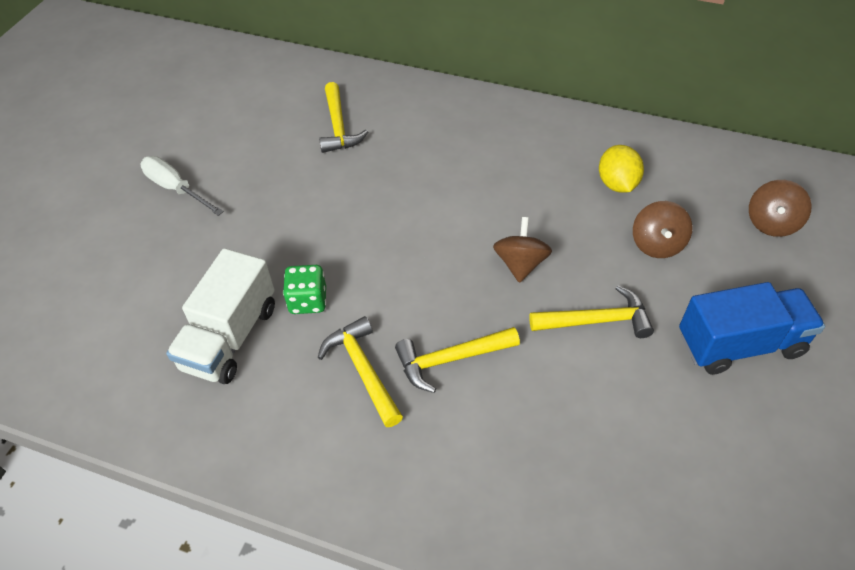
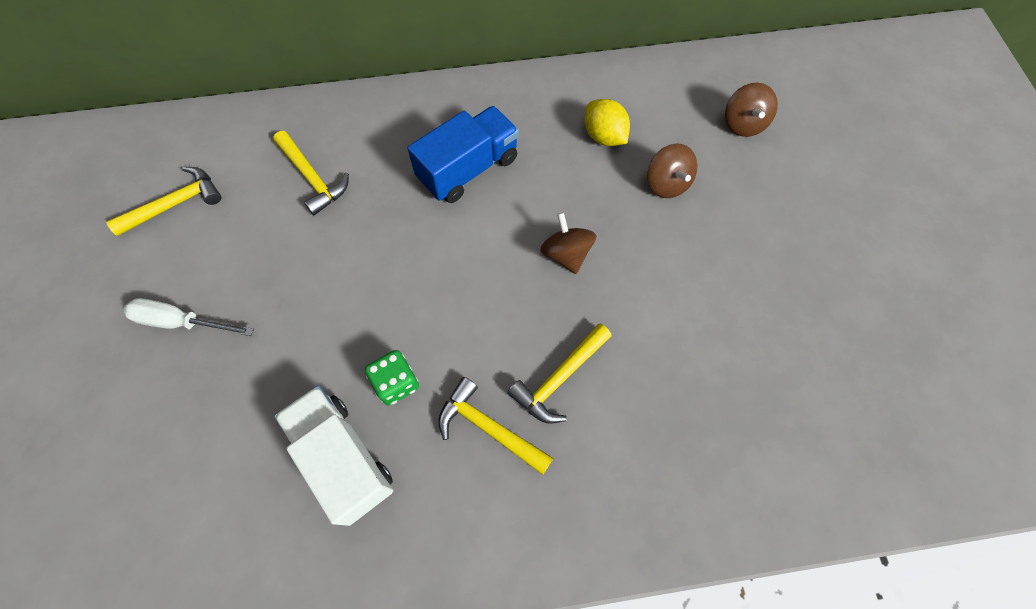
camera: 30 degrees left, 15 degrees up
white truck [166,248,275,384] -> white truck turned 150 degrees clockwise [274,386,393,526]
yellow hammer [529,285,654,338] -> yellow hammer moved to [106,167,222,236]
blue truck [679,282,825,375] -> blue truck moved to [407,106,519,203]

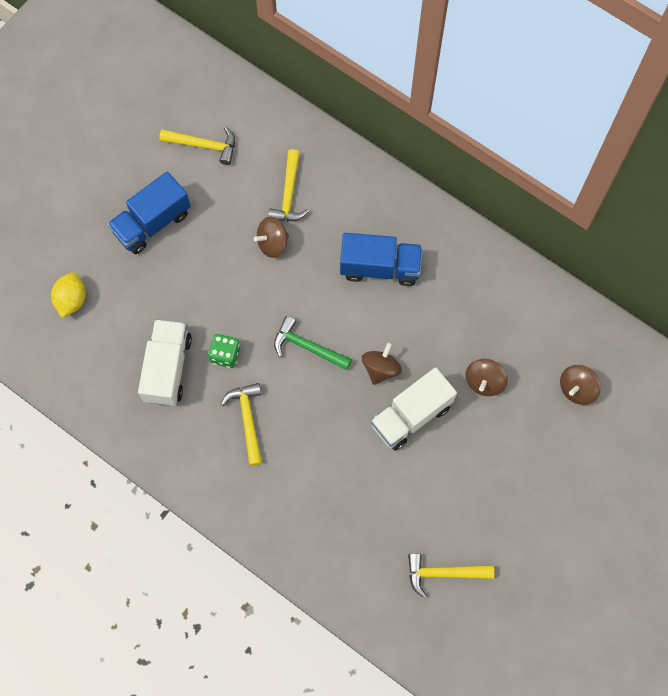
camera: 45 degrees right, 5 degrees up
white screwdriver [124,298,254,336] -> blue truck [108,171,190,254]
yellow hammer [507,324,611,424] -> yellow hammer moved to [408,553,494,598]
yellow lemon [585,99,630,146] -> yellow lemon moved to [51,272,86,318]
none -> brown spinning top [254,217,289,258]
none -> green hammer [274,316,352,370]
none -> white truck [371,367,457,451]

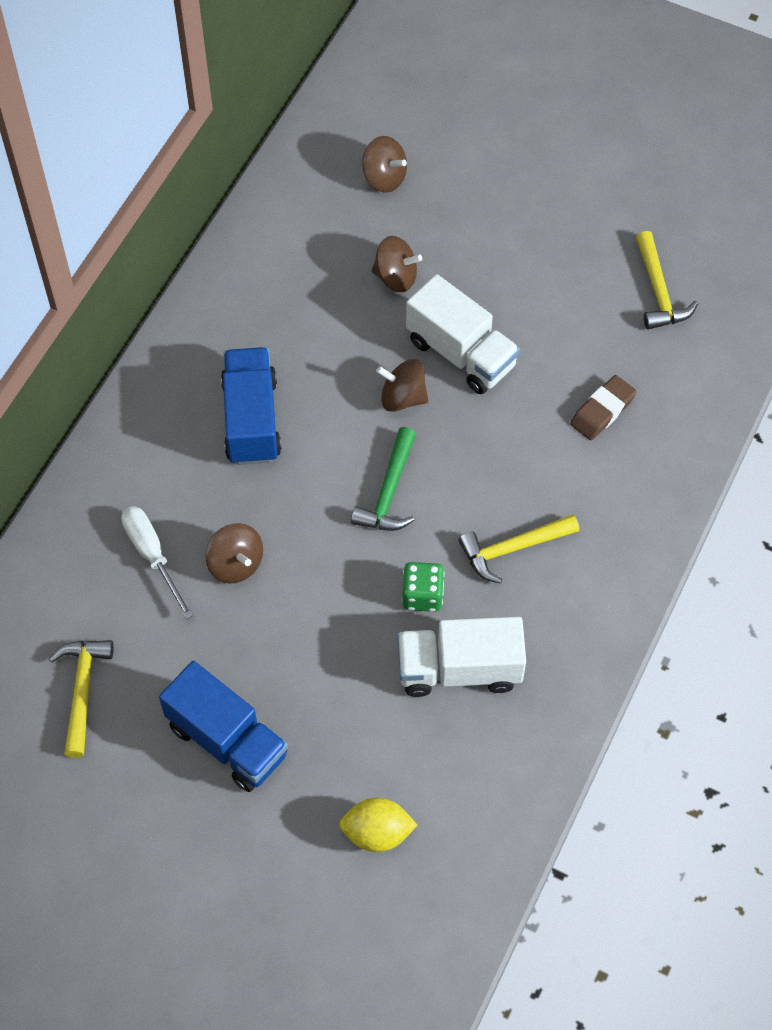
camera: 100 degrees left, 10 degrees down
yellow hammer [268,149,309,221] -> white screwdriver [121,506,193,619]
none -> brown eraser [570,375,637,440]

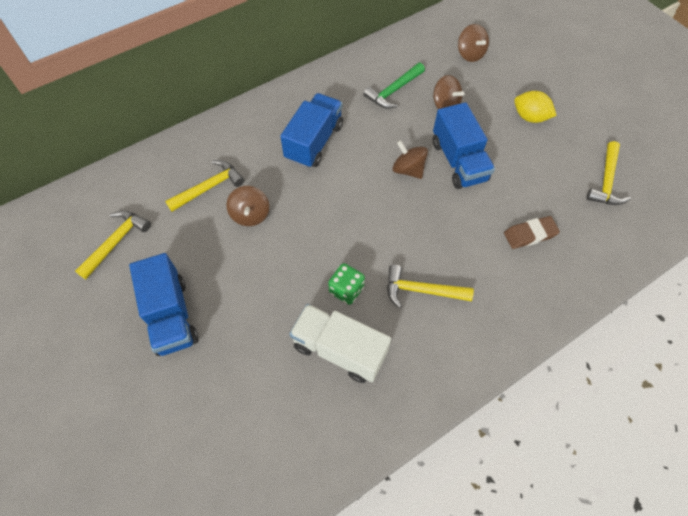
camera: 30 degrees right, 0 degrees up
white screwdriver [121,506,193,619] -> yellow hammer [165,160,244,212]
yellow lemon [339,798,417,852] -> yellow lemon moved to [514,91,557,123]
green hammer [351,427,416,531] -> green hammer moved to [363,63,425,109]
white truck [406,274,520,394] -> blue truck [433,102,495,189]

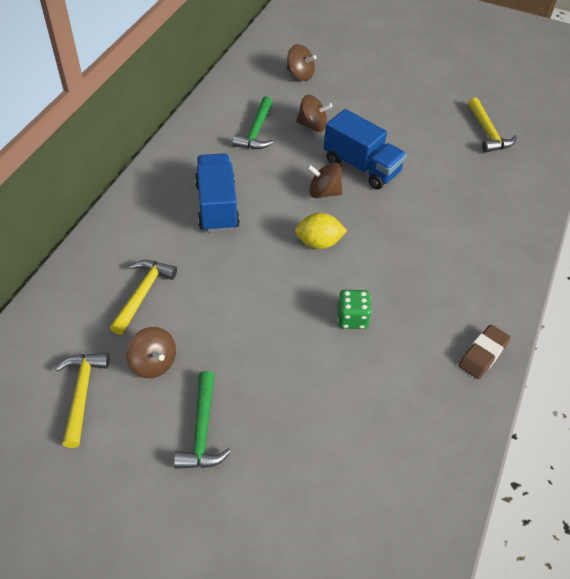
camera: 35 degrees left, 10 degrees down
blue truck [129,253,198,356] -> green hammer [174,371,231,469]
brown spinning top [226,186,269,226] -> brown spinning top moved to [126,327,176,378]
white truck [289,304,391,383] -> none
yellow hammer [387,265,474,308] -> none
brown eraser [504,216,560,249] -> brown eraser moved to [458,325,511,379]
yellow lemon [514,91,557,123] -> yellow lemon moved to [295,213,347,249]

